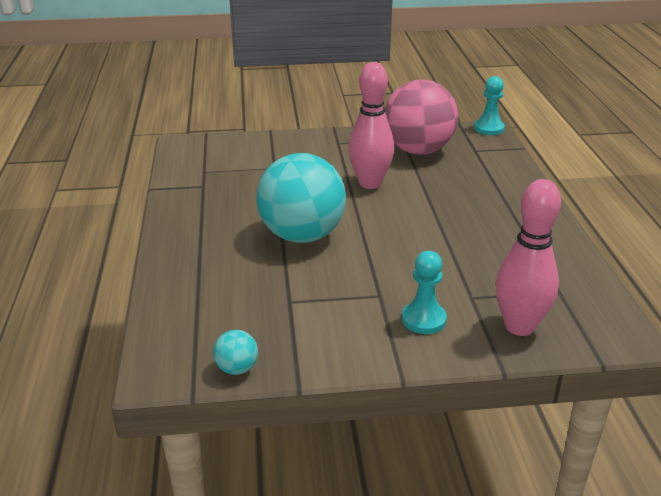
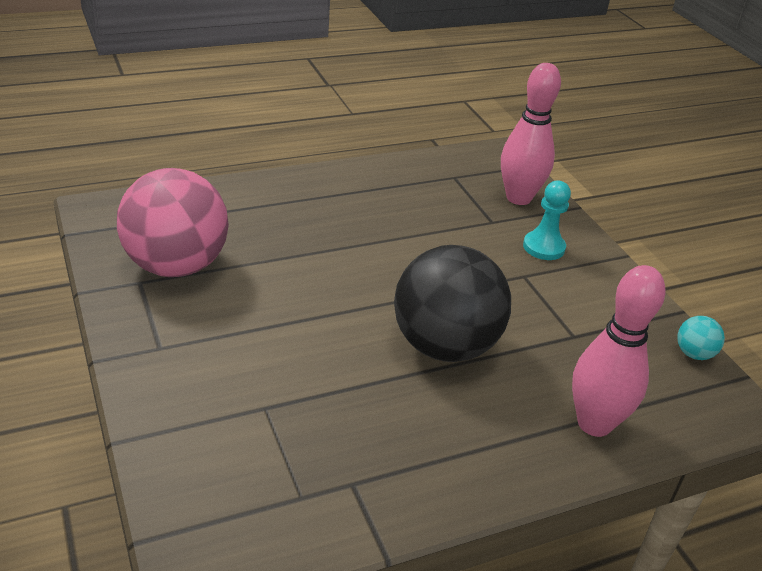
camera: 110 degrees left, 5 degrees up
turquoise ball [257,153,346,243] -> black ball [394,245,511,362]
pink bowling pin [348,62,394,189] -> pink bowling pin moved to [572,265,666,437]
turquoise pawn [474,76,505,135] -> none

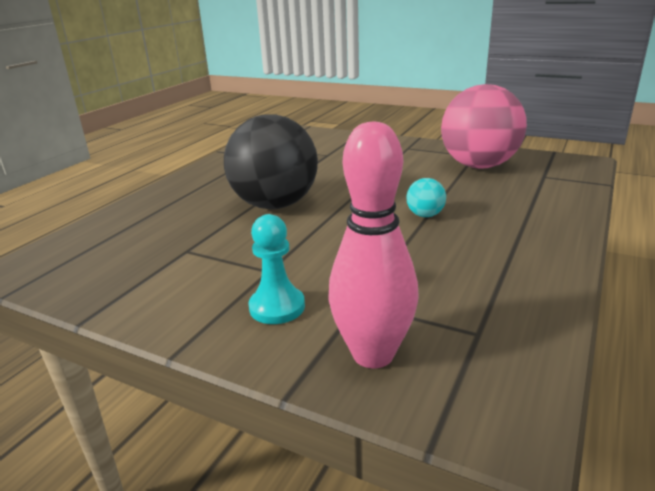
camera: 145 degrees right, 10 degrees down
pink bowling pin [572,265,666,437] -> none
turquoise ball [677,316,725,360] -> turquoise ball moved to [406,178,446,217]

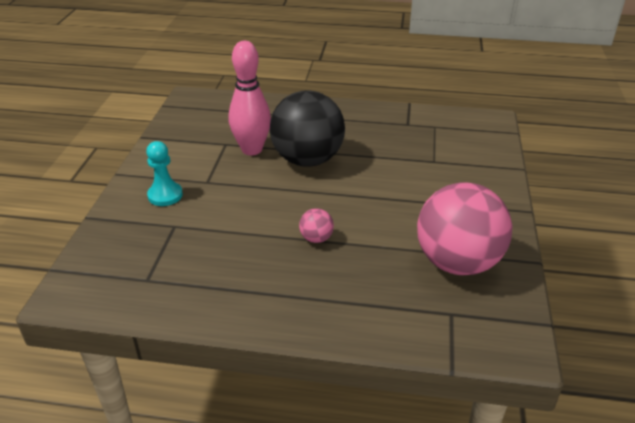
camera: 70 degrees right, 10 degrees up
pink bowling pin [328,121,419,368] -> pink bowling pin moved to [229,41,271,156]
turquoise ball [406,178,446,217] -> pink ball [299,208,334,243]

